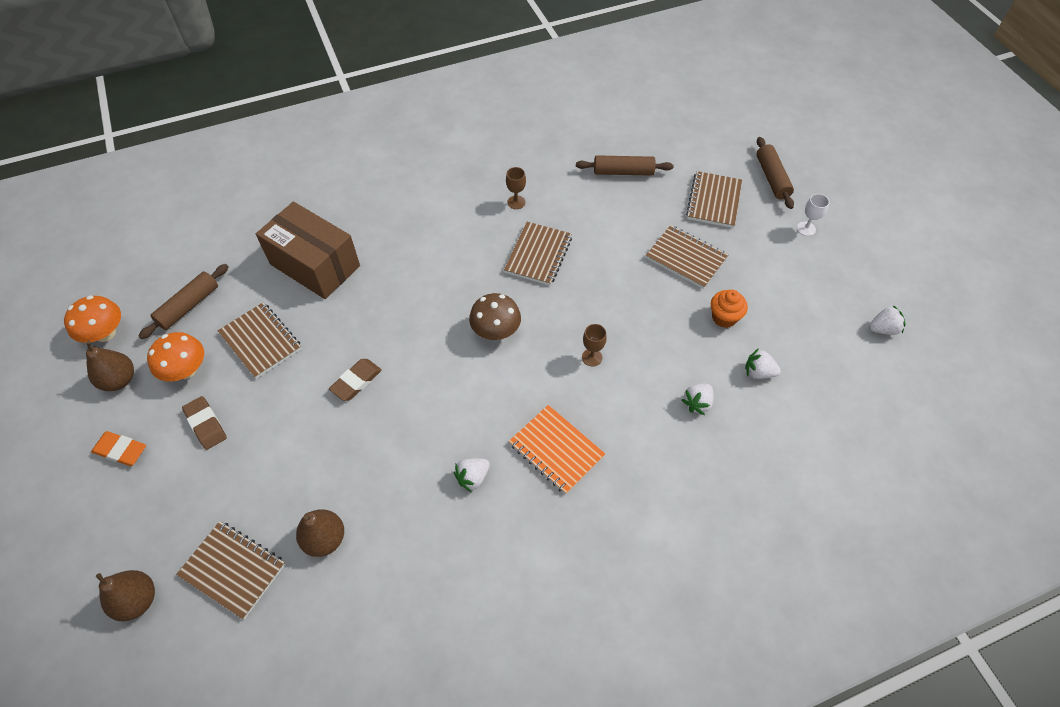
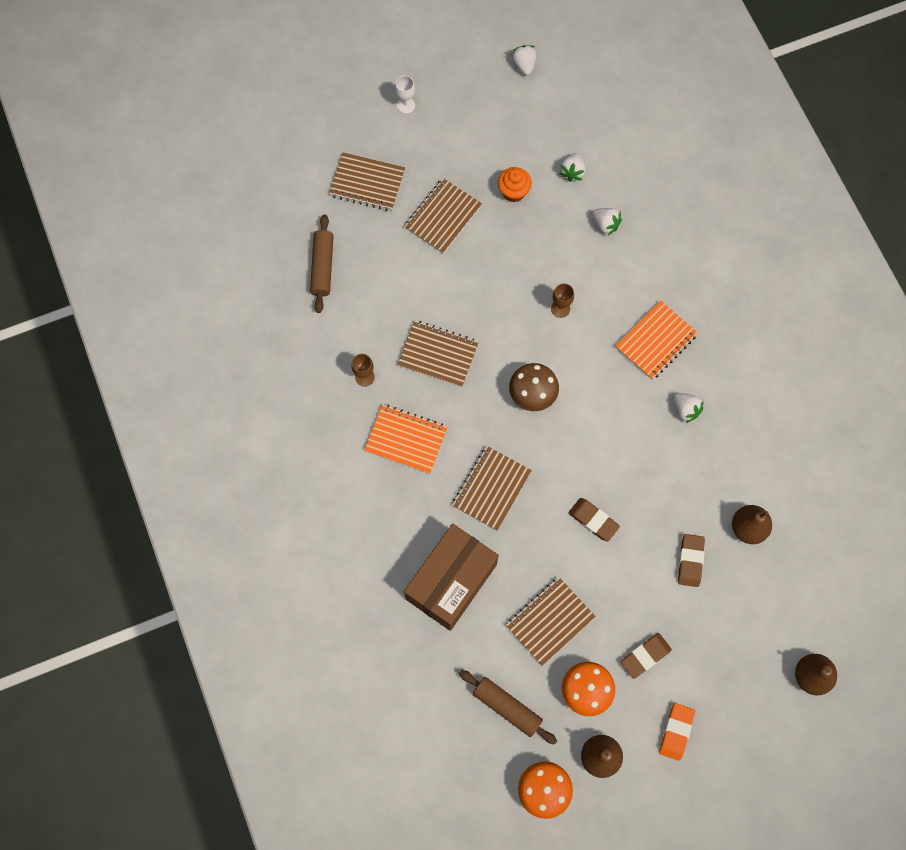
camera: 90 degrees left, 15 degrees up
brown notebook [176,521,285,619] -> brown notebook moved to [452,446,532,531]
brown rolling pin [756,137,794,209] -> none
none -> orange notebook [364,404,448,474]
none -> brown eraser [678,534,705,587]

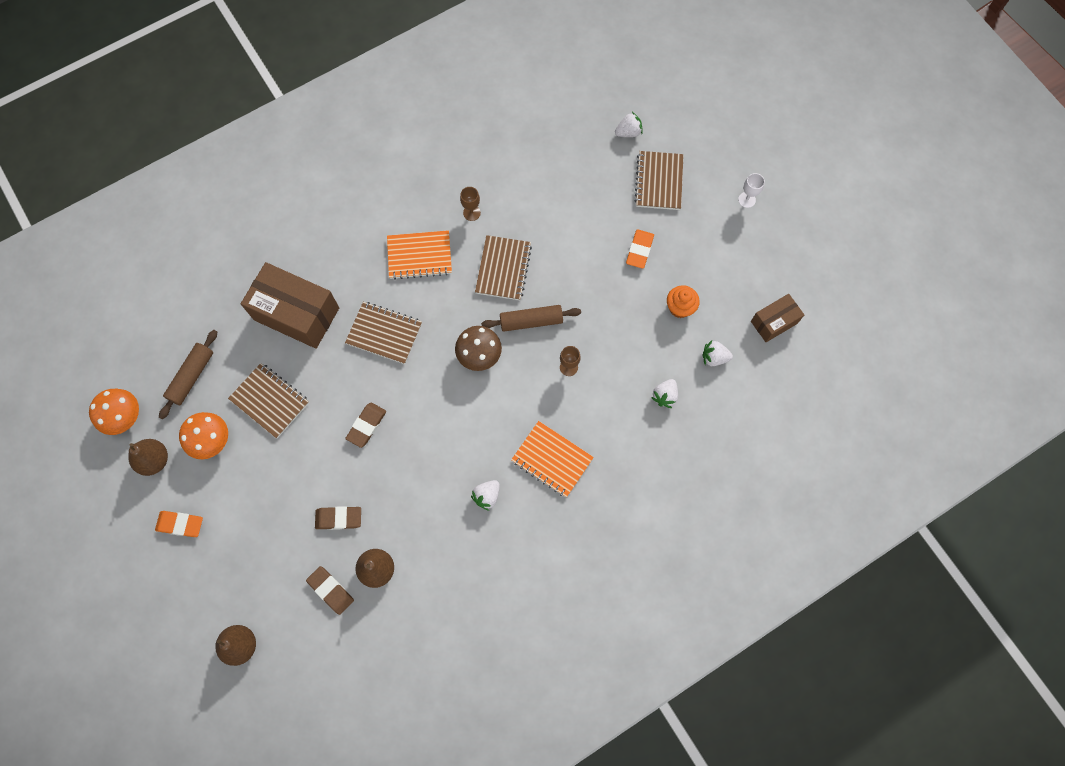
camera: 80 degrees right, 0 degrees up
brown rolling pin [310,214,334,313] -> brown rolling pin moved to [481,305,581,332]
orange notebook [364,404,448,474] -> orange notebook turned 75 degrees clockwise [387,230,452,280]
brown notebook [404,178,482,254] -> orange eraser [626,229,654,269]
white strawberry [512,45,537,76] -> white strawberry moved to [615,112,643,137]
brown eraser [621,633,672,679] -> brown eraser moved to [306,566,354,615]
none -> brown box [751,294,804,342]

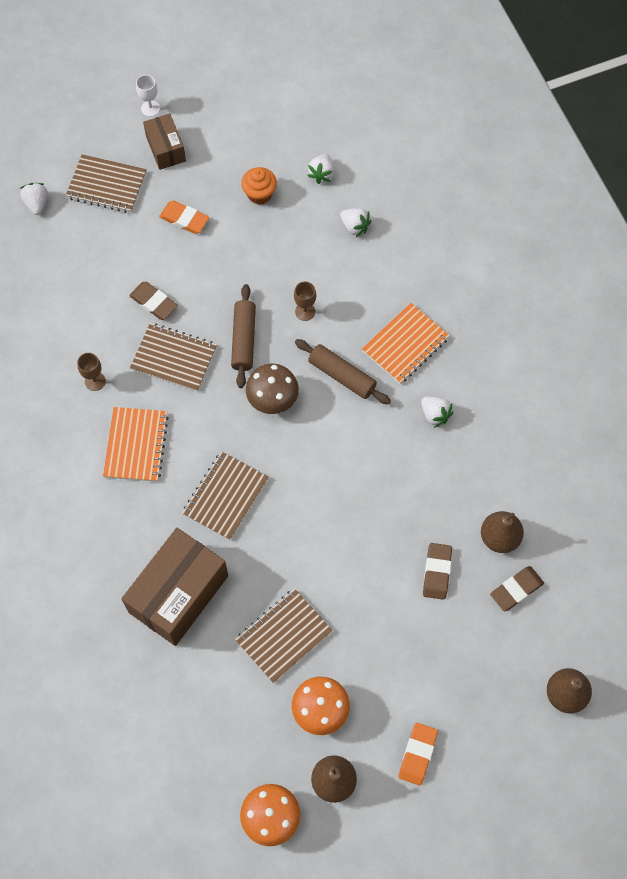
camera: 80 degrees left, 5 degrees down
brown rolling pin [159,330,217,419] -> brown rolling pin moved to [295,339,391,405]
brown eraser [345,403,386,448] -> brown eraser moved to [129,282,178,320]
brown box [751,294,804,342] -> brown box moved to [143,113,186,170]

